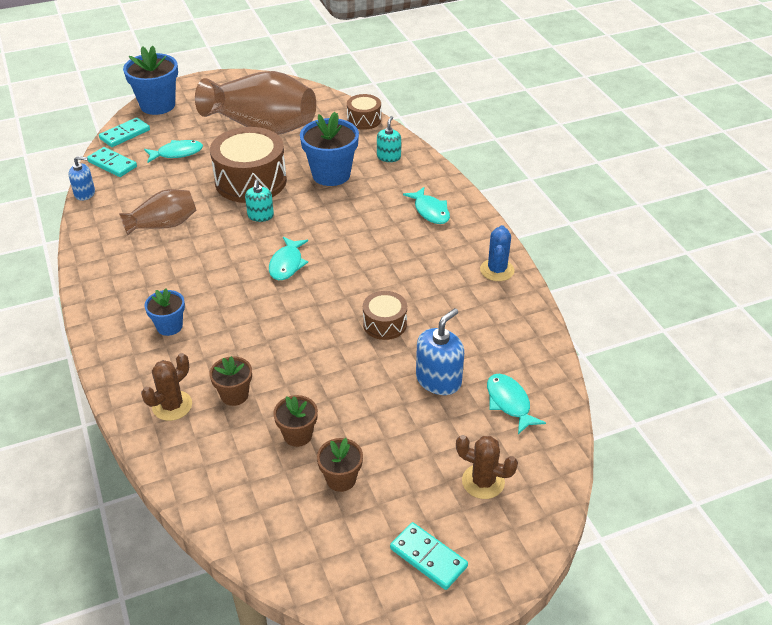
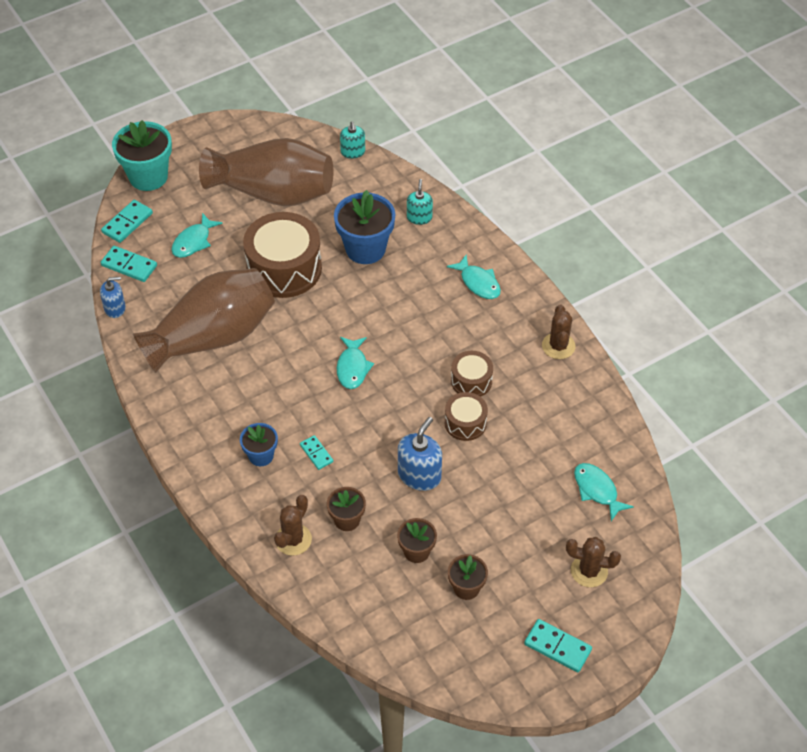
camera: 10 degrees left, 10 degrees up
brown vase [119,189,196,235] -> brown vase [133,268,275,373], size x1.85
blue flower pot [123,46,178,115] -> turquoise flower pot [112,120,172,191]
turquoise fish [144,140,203,163] -> turquoise fish turned 150 degrees clockwise [172,213,223,258]
turquoise soap dispenser [245,179,274,222] -> turquoise soap dispenser moved to [340,122,365,159]
brown drum [347,94,381,130] -> brown drum moved to [451,351,493,397]
blue soap dispenser [416,308,464,395] -> blue soap dispenser moved to [398,417,442,491]
blue cactus [480,225,514,281] -> brown cactus [542,305,576,359]
none -> turquoise domino [300,435,333,470]

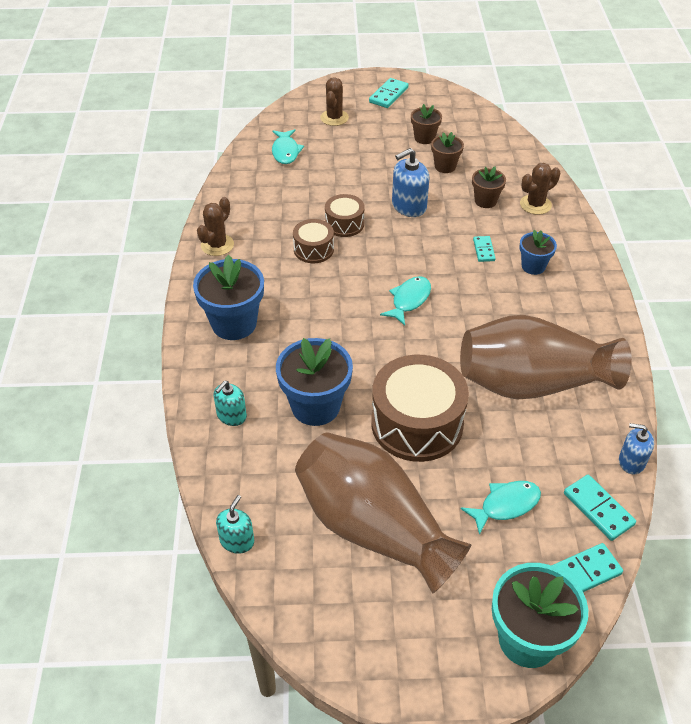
camera: 150 degrees left, 5 degrees down
turquoise fish [447,254,501,299] -> blue flower pot [193,255,264,340]
turquoise domino [524,619,592,672] -> turquoise domino turned 60 degrees clockwise [369,78,409,108]
brown cactus [566,537,621,587] -> brown cactus turned 60 degrees clockwise [320,77,349,126]

